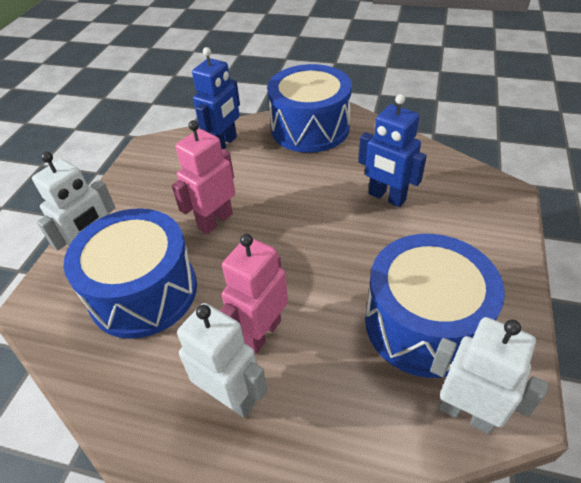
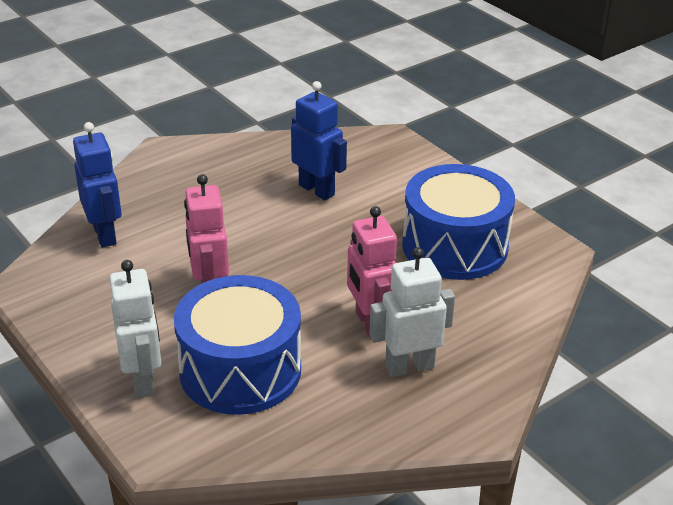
camera: 55 degrees left, 10 degrees down
blue drum [267,64,352,153] -> none
blue robot [358,94,427,207] -> blue robot turned 120 degrees counterclockwise [291,81,347,200]
white robot [430,317,548,434] -> none

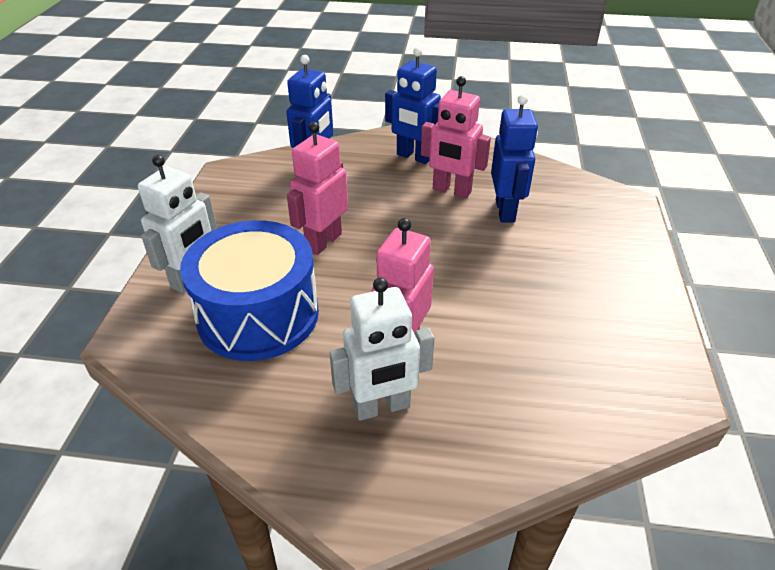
camera: 45 degrees right, 5 degrees up
white robot [369,247,455,377] -> white robot turned 135 degrees clockwise [329,277,434,421]
blue drum [402,164,515,280] -> none
none -> blue robot [385,47,441,164]
none -> pink robot [421,76,491,198]

